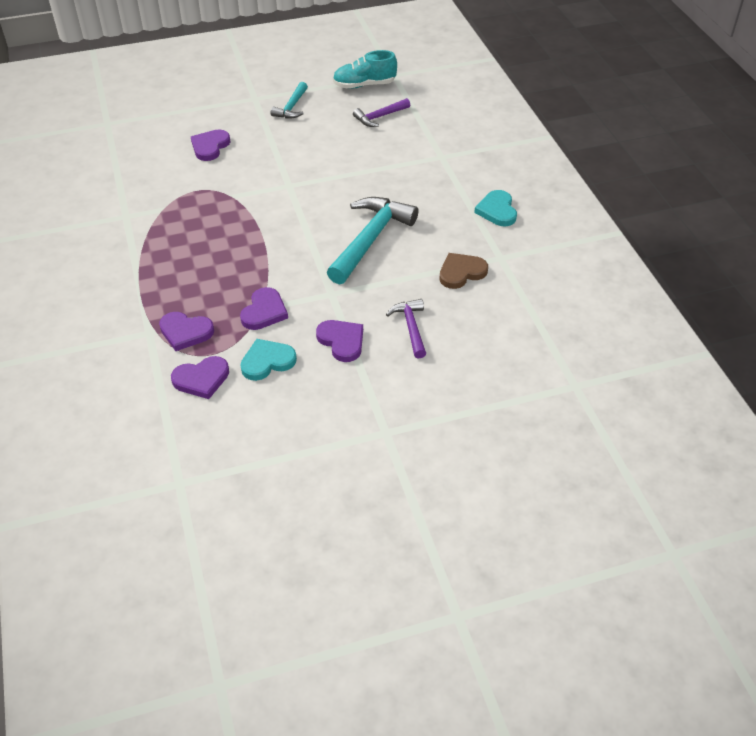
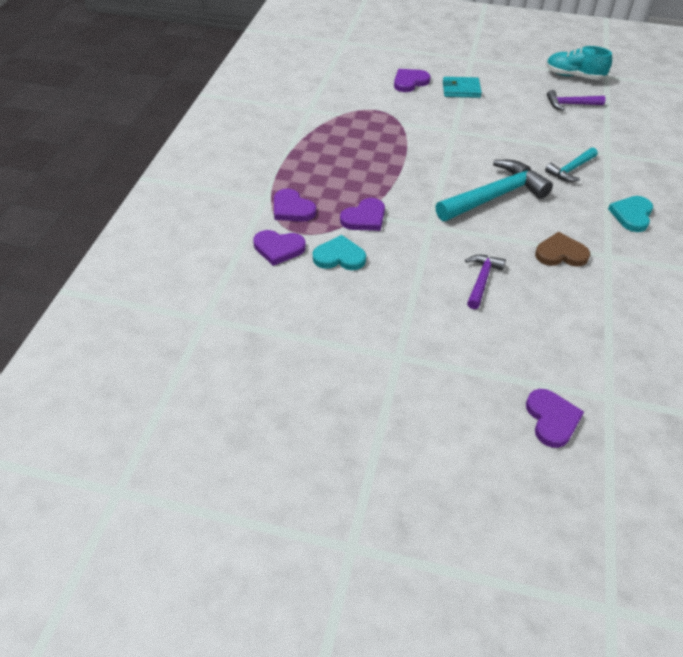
camera: 30 degrees right, 0 degrees up
turquoise hammer [271,82,308,118] -> turquoise hammer moved to [545,147,598,182]
purple heart [316,320,363,362] -> purple heart moved to [526,389,584,448]
none -> turquoise wallet [443,77,482,98]

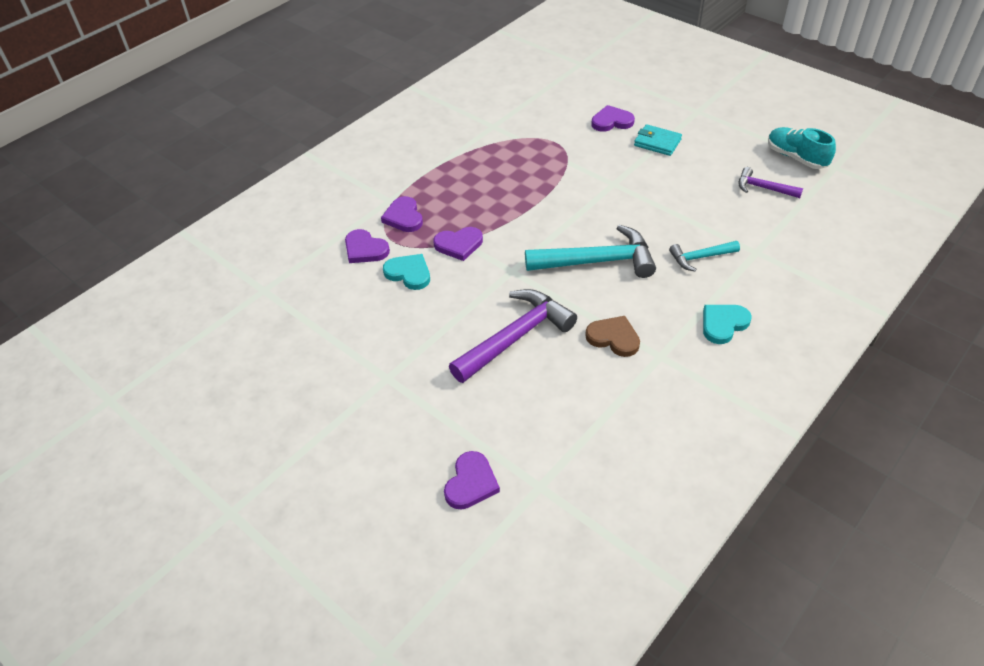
camera: 30 degrees right, 0 degrees up
purple hammer [465,255,506,309] -> purple hammer [449,289,577,383], size x1.86

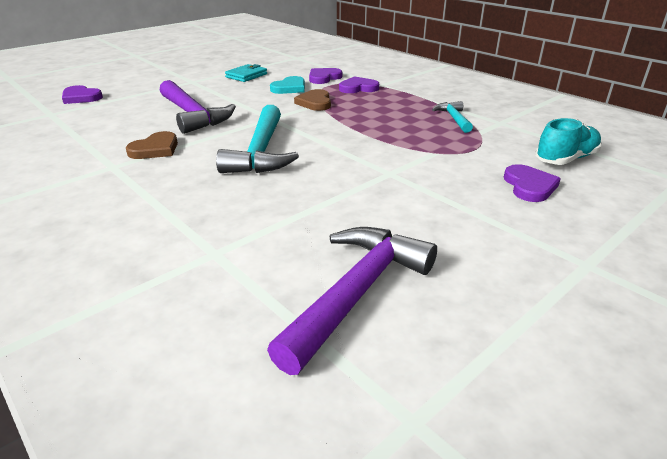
camera: 95 degrees right, 15 degrees down
purple heart [433,227,483,261] -> brown heart [294,89,331,111]
turquoise wallet [634,124,682,156] -> turquoise wallet moved to [225,64,267,82]
turquoise hammer [669,241,740,272] -> turquoise hammer moved to [432,101,473,133]
turquoise heart [703,305,752,344] -> none
purple hammer [738,167,803,198] -> purple hammer [267,227,437,375], size x1.86
turquoise shoe [768,127,836,169] -> turquoise shoe moved to [535,118,602,165]

